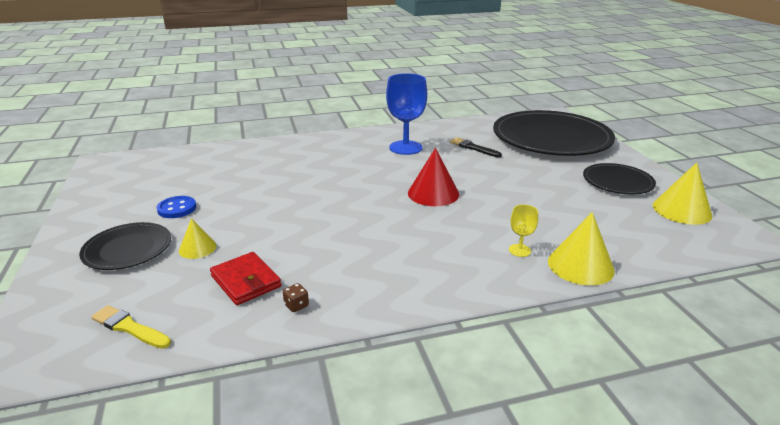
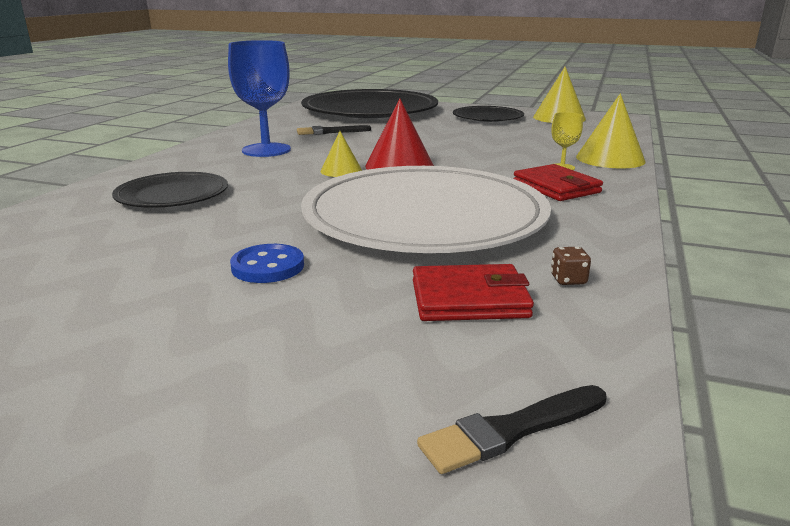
camera: 55 degrees left, 5 degrees down
black plate [79,222,171,270] -> black plate moved to [112,172,228,208]
yellow brush [91,305,171,349] -> black brush [417,385,607,474]
blue button [157,196,196,218] -> blue button moved to [230,244,304,283]
yellow cone [179,218,217,259] -> yellow cone moved to [320,131,362,177]
none -> white plate [301,166,551,253]
none -> red wallet [513,164,603,201]

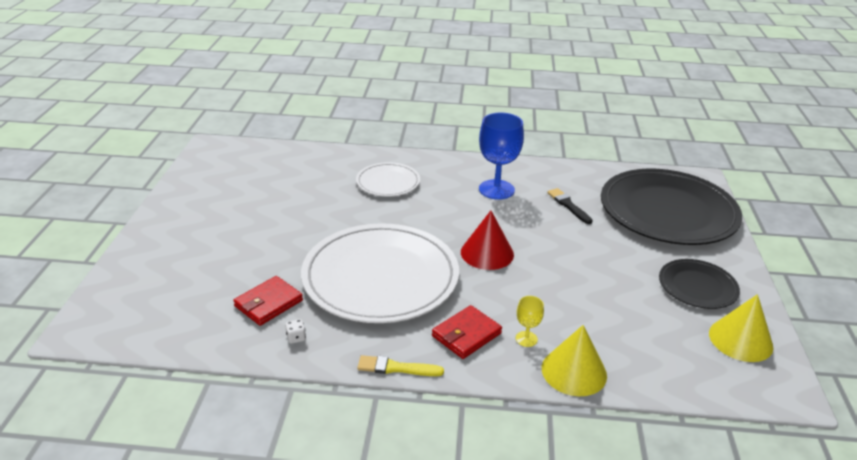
camera: 75 degrees right, 10 degrees up
black plate [112,172,228,208] -> white plate [356,162,420,196]
blue button [230,244,304,283] -> none
yellow cone [320,131,362,177] -> none
red wallet [413,264,534,321] -> red wallet turned 60 degrees clockwise [233,276,303,326]
black brush [417,385,607,474] -> none
brown dice [551,247,591,285] -> white dice [285,319,306,344]
none -> yellow brush [357,355,444,376]

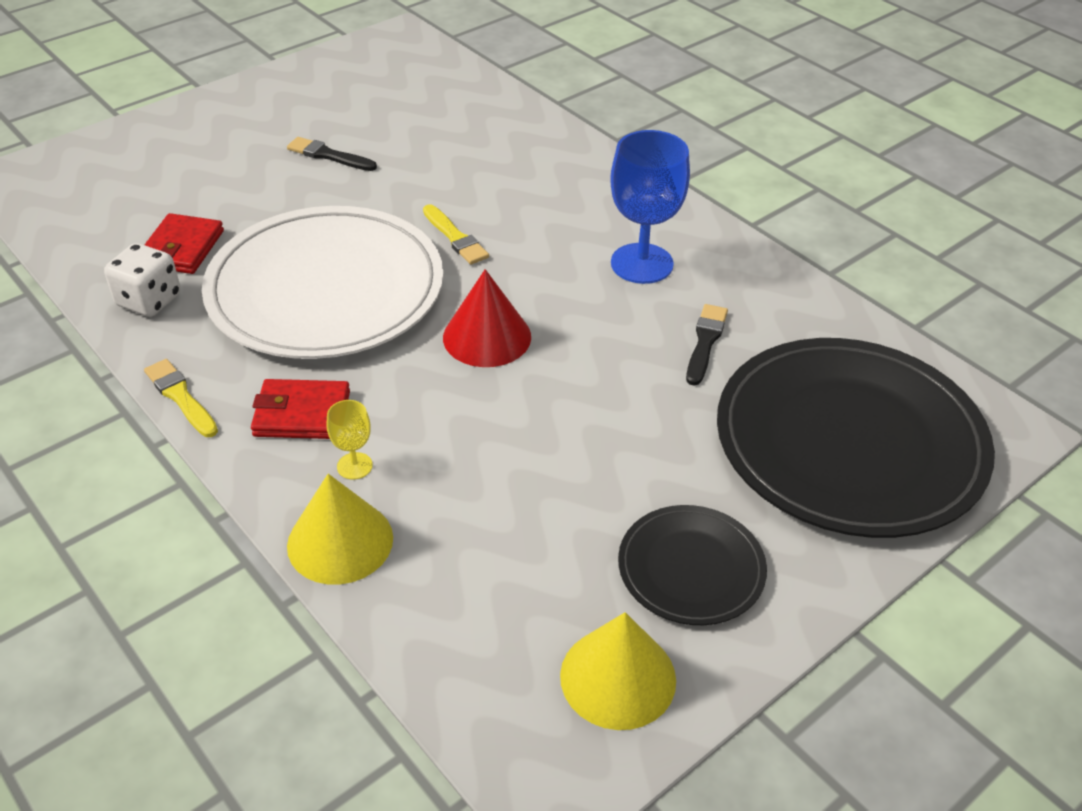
camera: 45 degrees right, 10 degrees up
red wallet [233,276,303,326] -> red wallet turned 75 degrees counterclockwise [144,213,224,274]
white dice [285,319,306,344] -> white dice [104,243,180,317], size x2.14
white plate [356,162,420,196] -> none
none -> black brush [287,137,377,171]
none -> yellow brush [423,204,489,265]

